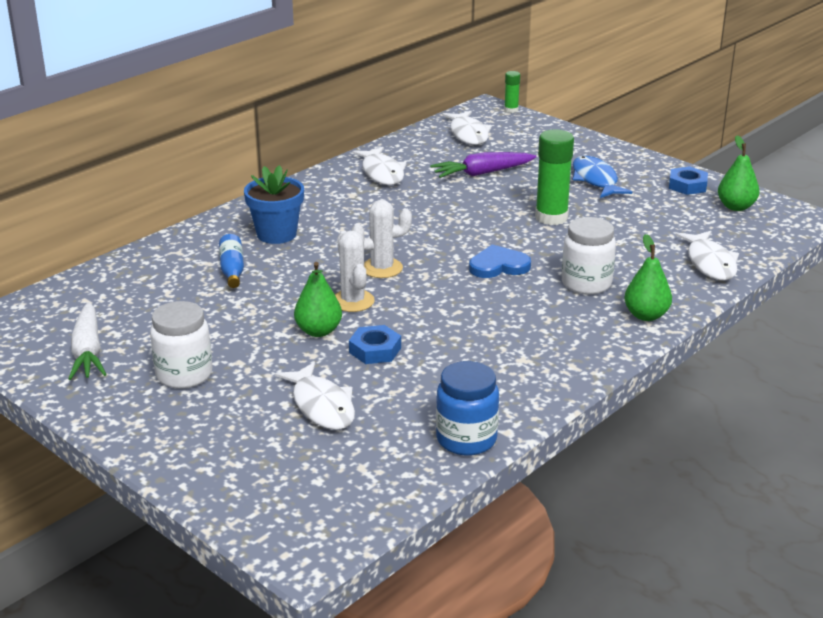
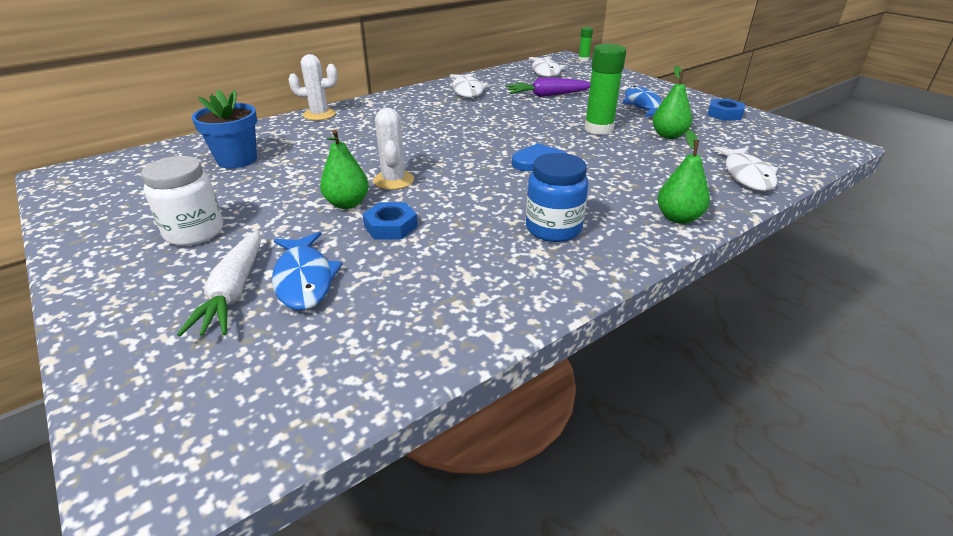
camera: 10 degrees right, 5 degrees up
white carrot [68,302,106,380] -> white carrot moved to [177,230,261,336]
blue bottle [219,234,244,288] -> none
blue flower pot [244,165,304,244] -> blue flower pot moved to [192,90,257,169]
white fish [275,362,355,430] -> blue fish [272,232,343,310]
white cactus [351,200,412,278] -> white cactus moved to [288,54,338,120]
blue jar [436,361,499,456] -> blue jar moved to [526,153,588,242]
white jar [562,217,616,295] -> none
green pear [718,135,759,211] -> green pear moved to [652,66,692,139]

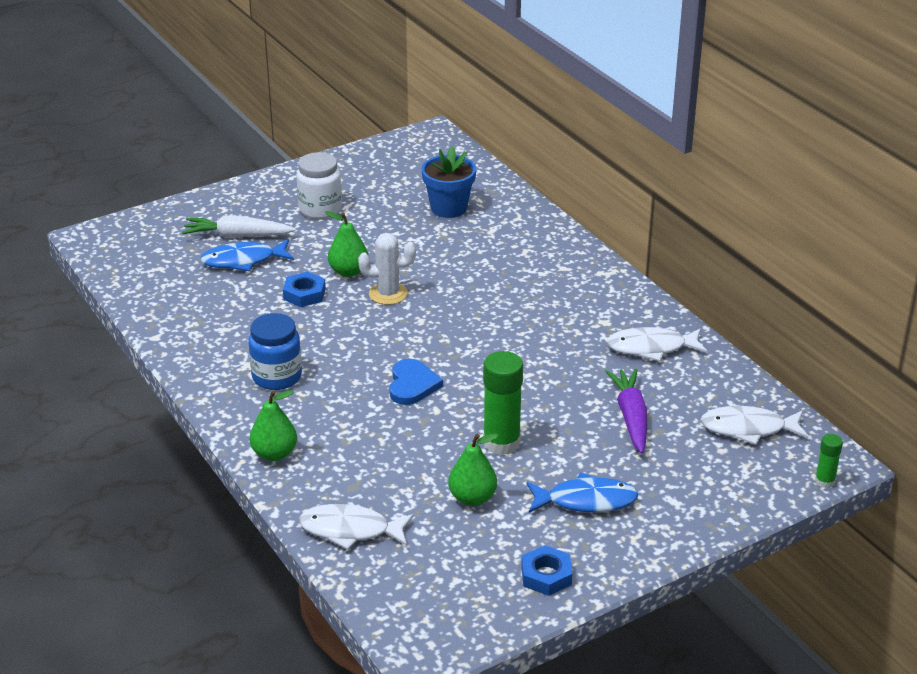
camera: 95 degrees right, 0 degrees up
white cactus [288,54,338,120] -> none

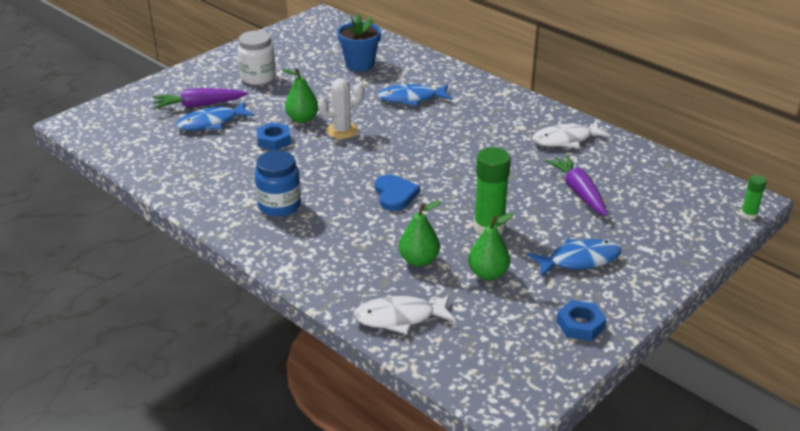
camera: 15 degrees left, 0 degrees up
white carrot [182,215,296,238] -> purple carrot [153,88,248,109]
green pear [250,390,297,461] -> green pear moved to [399,200,441,267]
white fish [700,406,809,445] -> none
none -> blue fish [378,84,452,106]

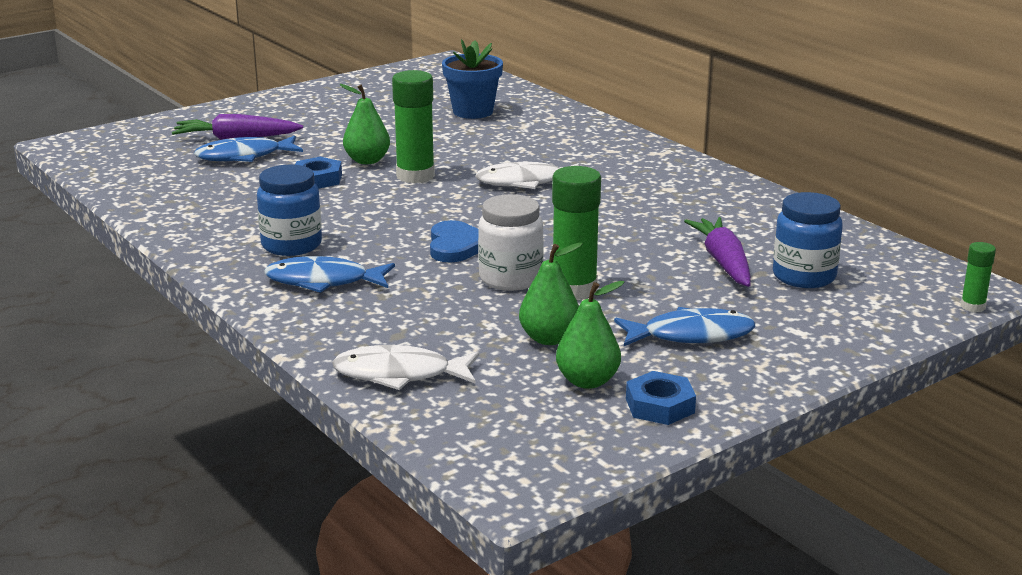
camera: 10 degrees right, 10 degrees down
white jar [238,31,276,85] -> white jar moved to [478,194,544,291]
white cactus [318,78,364,139] -> green glue stick [392,70,435,183]
blue fish [378,84,452,106] -> blue fish moved to [264,256,395,293]
green pear [399,200,441,267] -> green pear moved to [556,281,624,389]
white fish [532,121,611,148] -> white fish moved to [475,162,580,189]
none -> blue jar [773,192,843,288]

